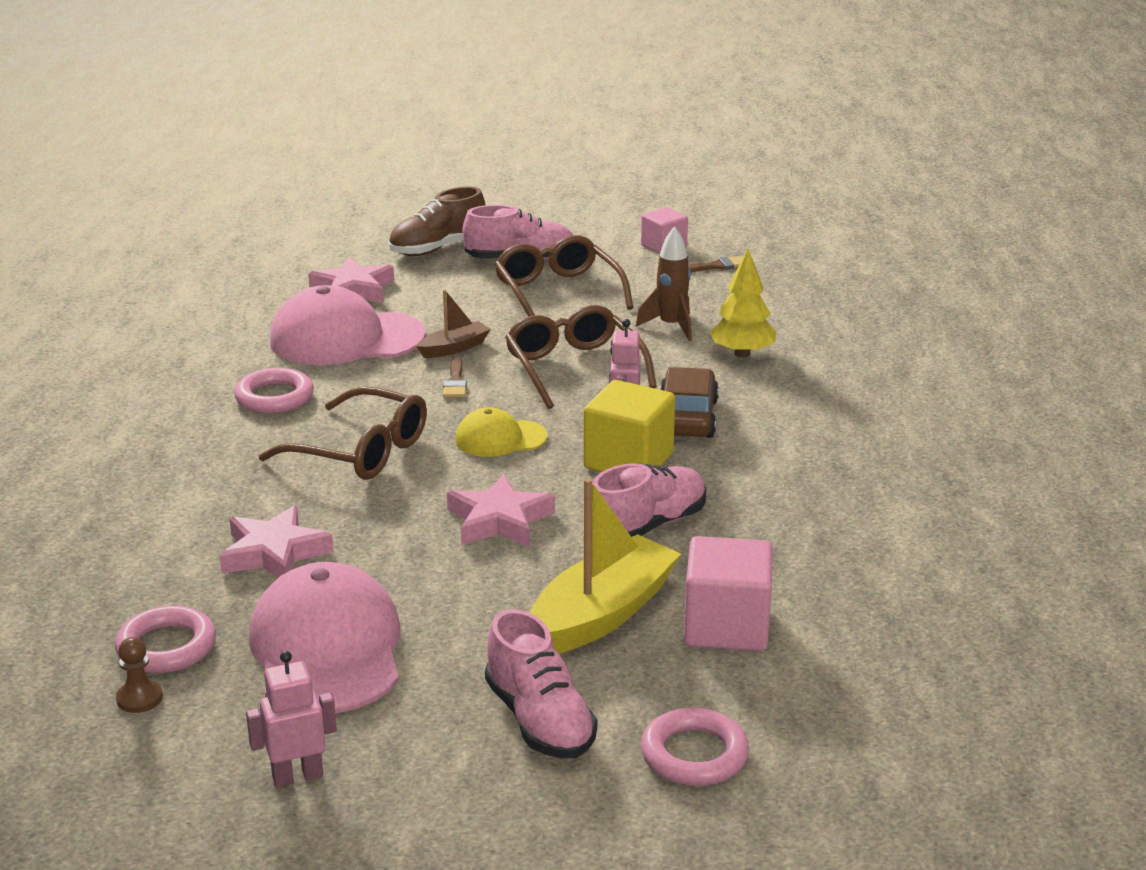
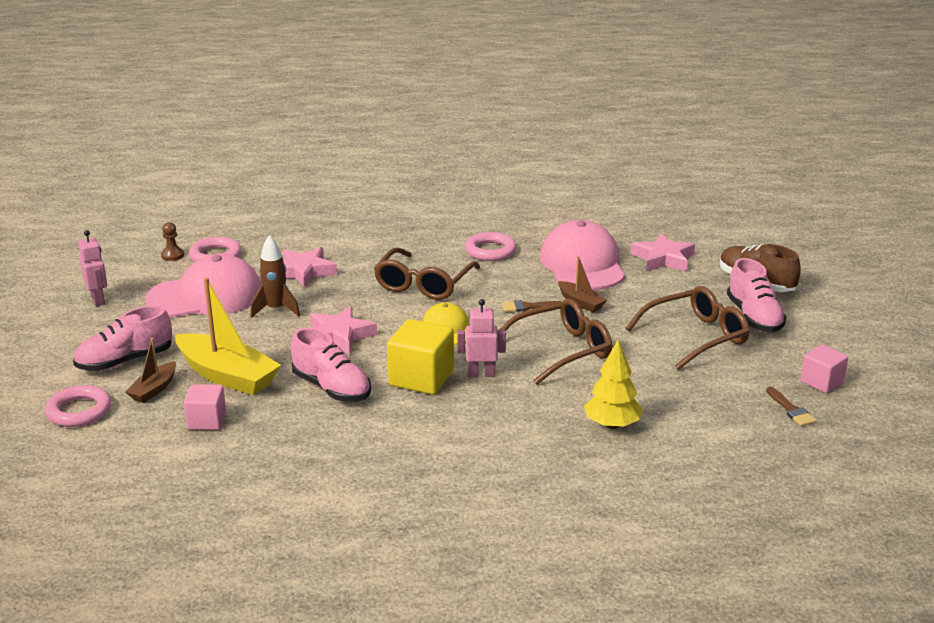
camera: 85 degrees right, 0 degrees up
brown rocket [636,226,692,341] -> brown rocket moved to [250,235,300,318]
brown car [660,367,719,438] -> none
pink cube [684,536,773,651] -> pink cube [184,384,226,430], size x0.62
none -> brown boat [126,338,176,403]

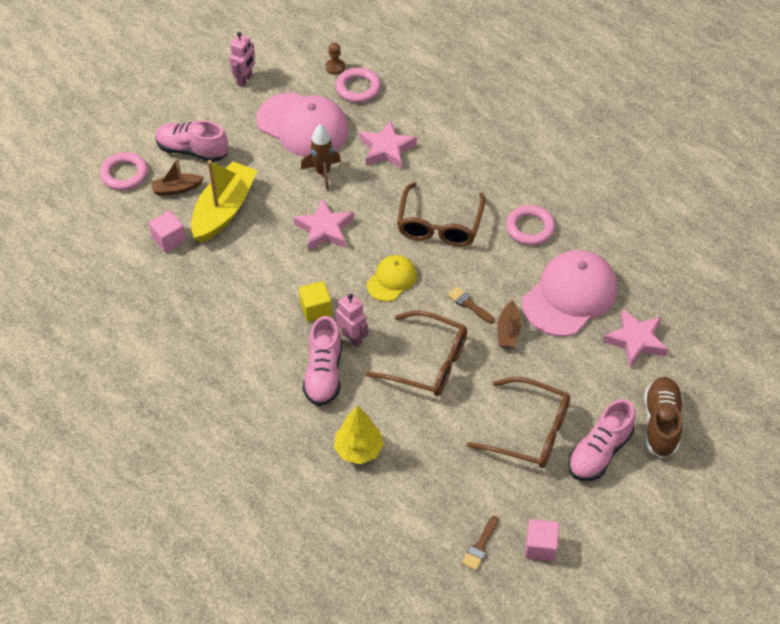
camera: 50 degrees right, 25 degrees up
yellow boat [175,277,281,395] -> yellow boat turned 150 degrees counterclockwise [191,160,258,243]
pink shoe [291,328,371,402] -> pink shoe moved to [302,316,342,406]
brown glasses [374,248,480,300] -> brown glasses turned 60 degrees counterclockwise [397,182,485,247]
yellow cube [387,319,454,395] -> yellow cube [299,281,332,322], size x0.62

